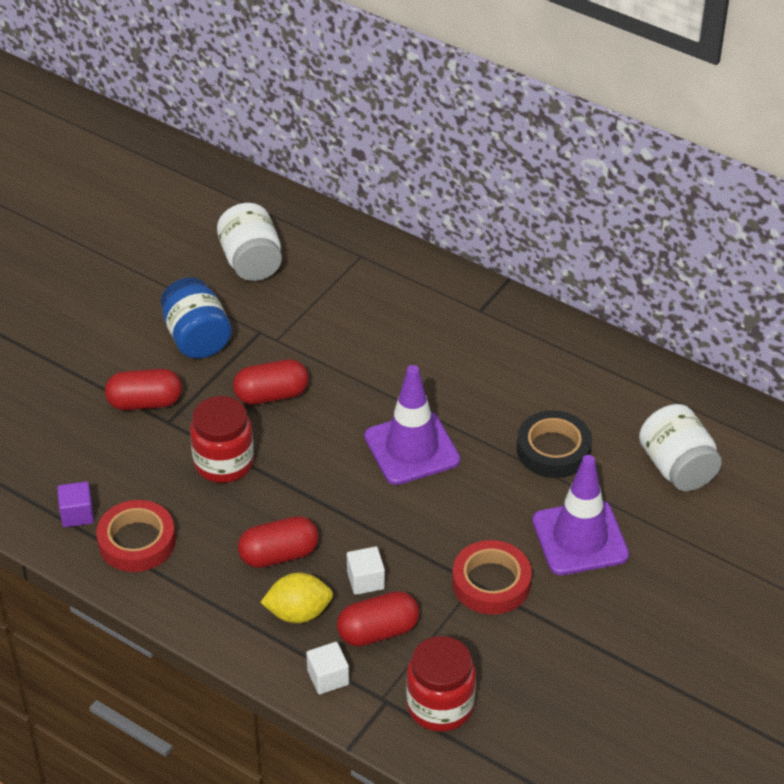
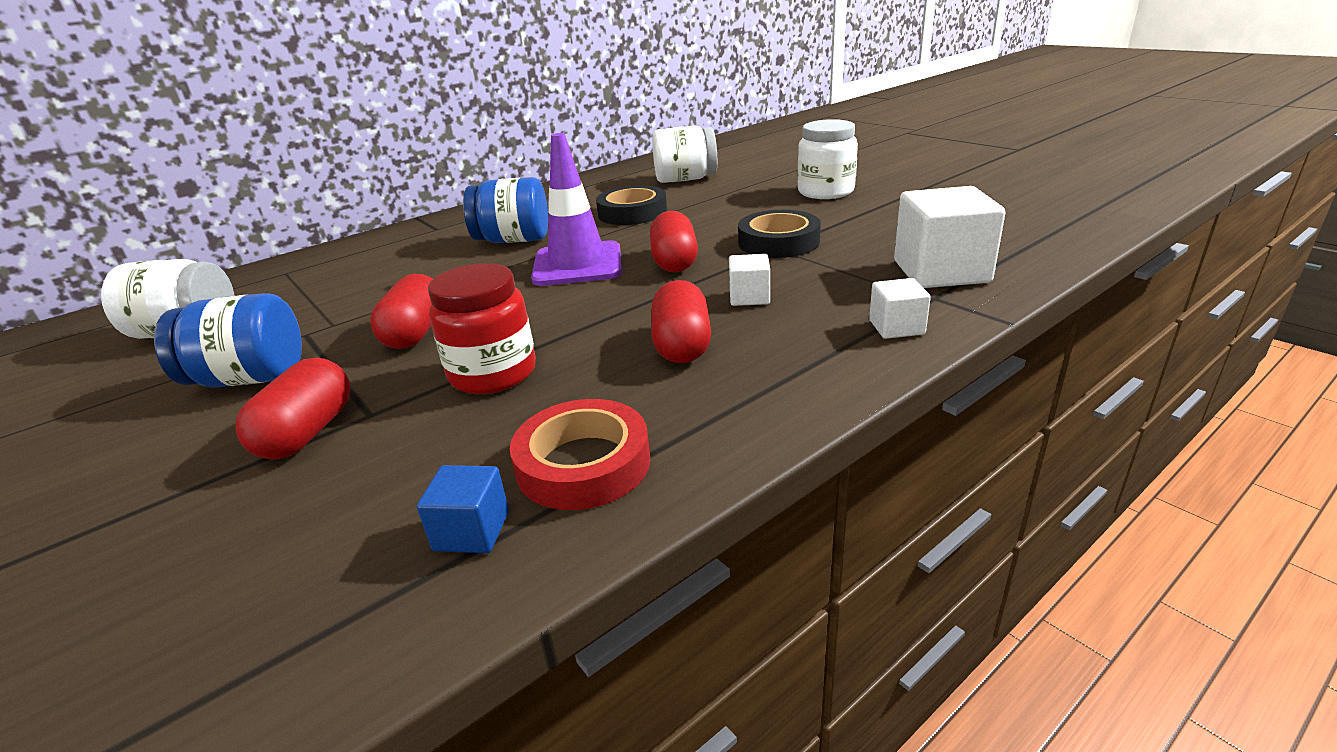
camera: 70 degrees left, 15 degrees down
purple cube [57,481,94,527] -> blue cube [417,465,509,553]
yellow lemon [260,573,333,623] -> none
red capsule [337,591,419,647] -> red capsule moved to [650,211,698,272]
red jar [406,636,476,732] -> white cube [894,186,1005,288]
red tape [452,540,532,614] -> black tape [738,210,821,258]
purple traffic cone [532,455,629,575] -> none
none -> blue jar [463,177,548,243]
none -> white jar [798,119,858,199]

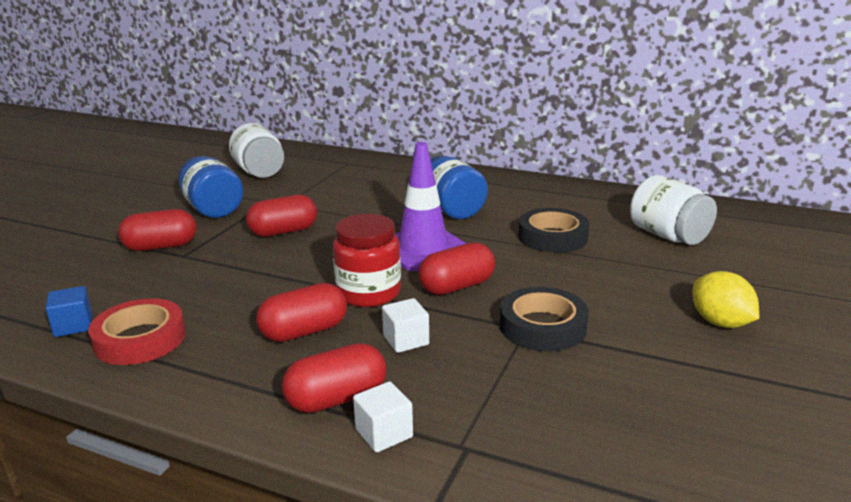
camera: 60 degrees right, 5 degrees down
red jar [428,263,536,394] -> red jar moved to [333,214,401,307]
white jar [798,119,858,199] -> yellow lemon [693,271,759,328]
white cube [894,186,1005,288] -> none
none -> red capsule [282,343,386,413]

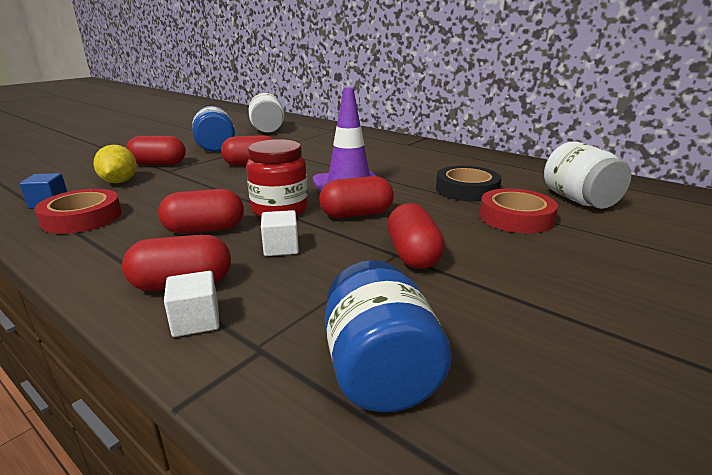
camera: 15 degrees right, 0 degrees up
blue jar [430,155,488,219] -> blue jar moved to [325,260,452,412]
black tape [500,287,589,351] -> red capsule [387,203,445,269]
yellow lemon [693,271,759,328] -> yellow lemon moved to [93,145,137,183]
none -> red tape [479,188,558,233]

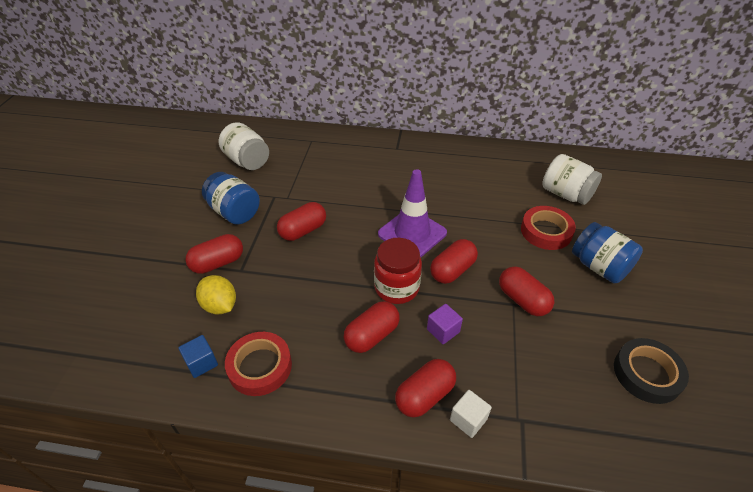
camera: 30 degrees left, 20 degrees up
white cube [261,210,299,256] -> purple cube [427,304,463,344]
blue jar [325,260,452,412] -> blue jar moved to [572,222,643,283]
black tape [436,166,502,202] -> black tape moved to [614,338,689,404]

